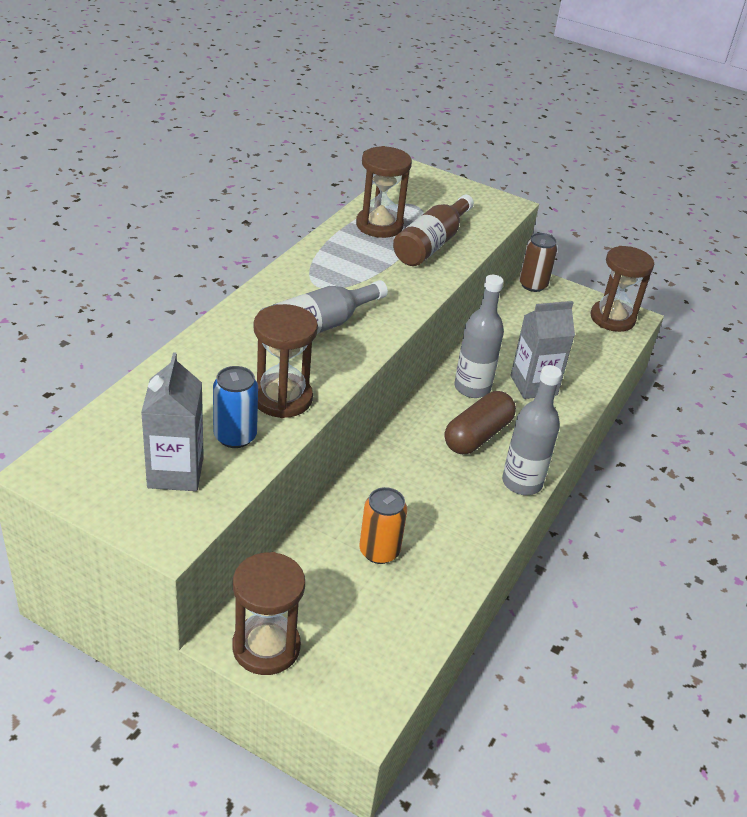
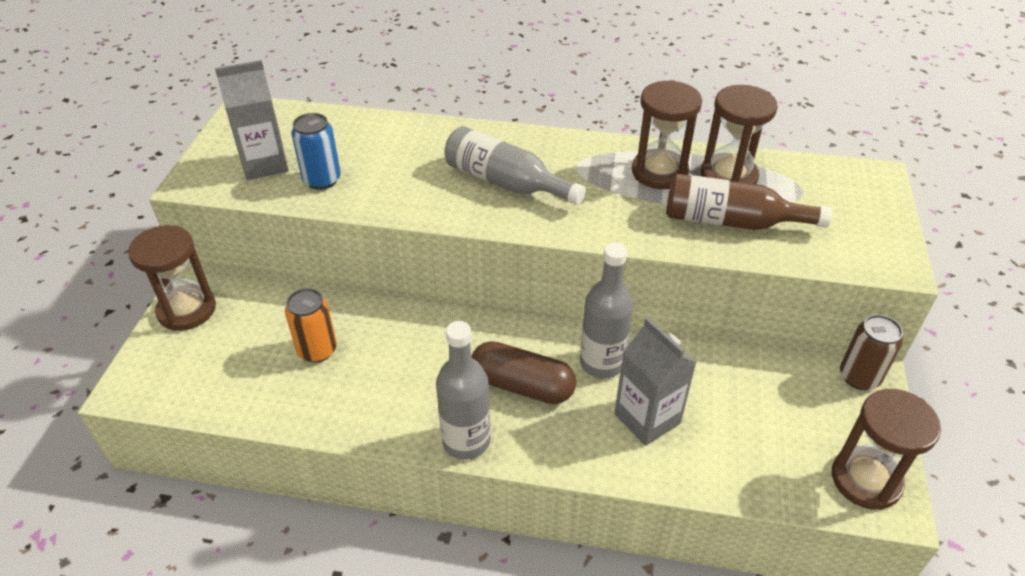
camera: 75 degrees right, 5 degrees up
brown hourglass [253,304,318,418] -> brown hourglass moved to [632,80,702,189]

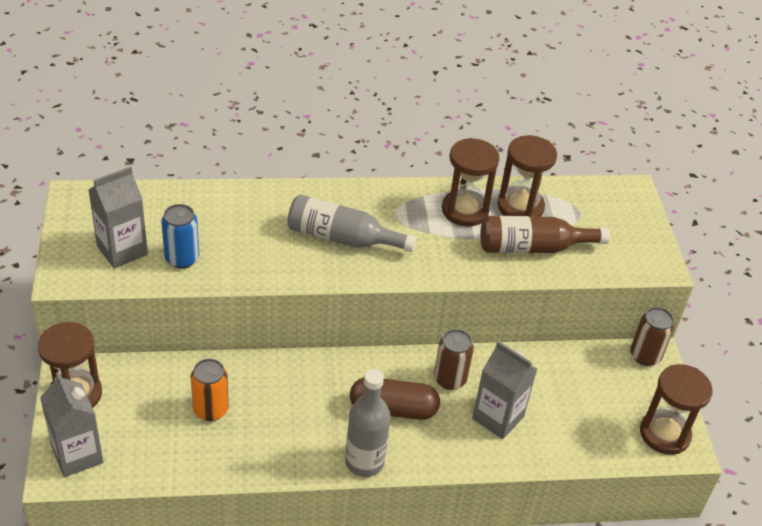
camera: 20 degrees left, 0 degrees up
grey bottle [580,243,633,379] -> brown can [434,329,474,390]
none -> grey carton [40,372,103,477]

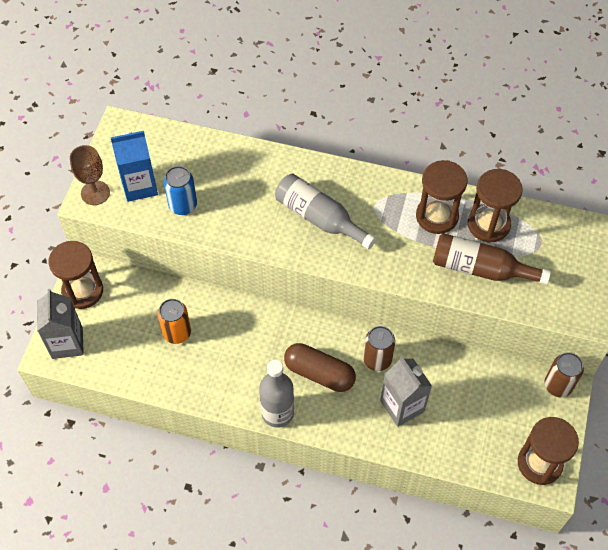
camera: 25 degrees right, 15 degrees up
grey carton [89,166,148,268] -> blue carton [110,131,158,202]
none -> brown goblet [70,145,110,205]

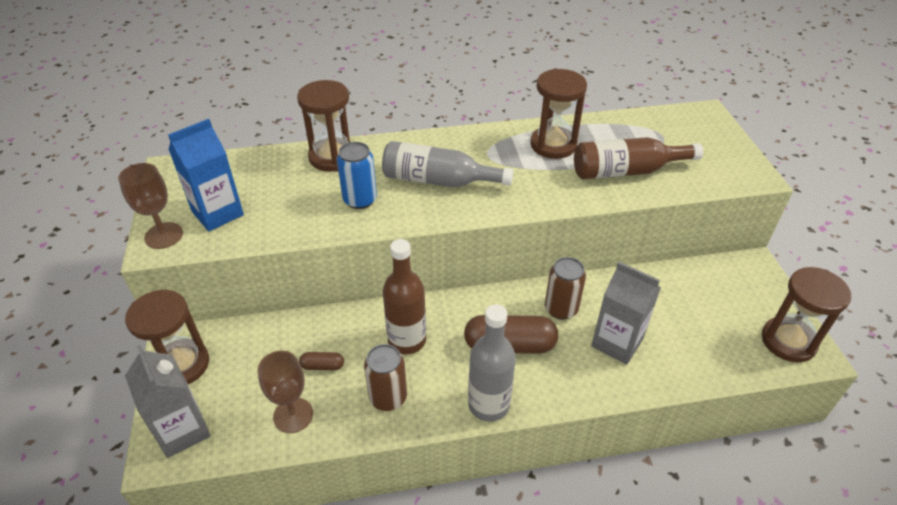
camera: 25 degrees left, 15 degrees down
orange can [158,299,191,344] -> brown capsule [299,352,344,370]
blue can [163,166,197,215] -> blue can moved to [337,142,377,209]
brown hourglass [468,169,523,243] -> brown hourglass moved to [297,80,350,171]
brown can [544,352,584,397] -> brown can moved to [364,344,407,411]
none -> brown goblet [258,351,313,433]
none -> brown bottle [383,239,426,354]

